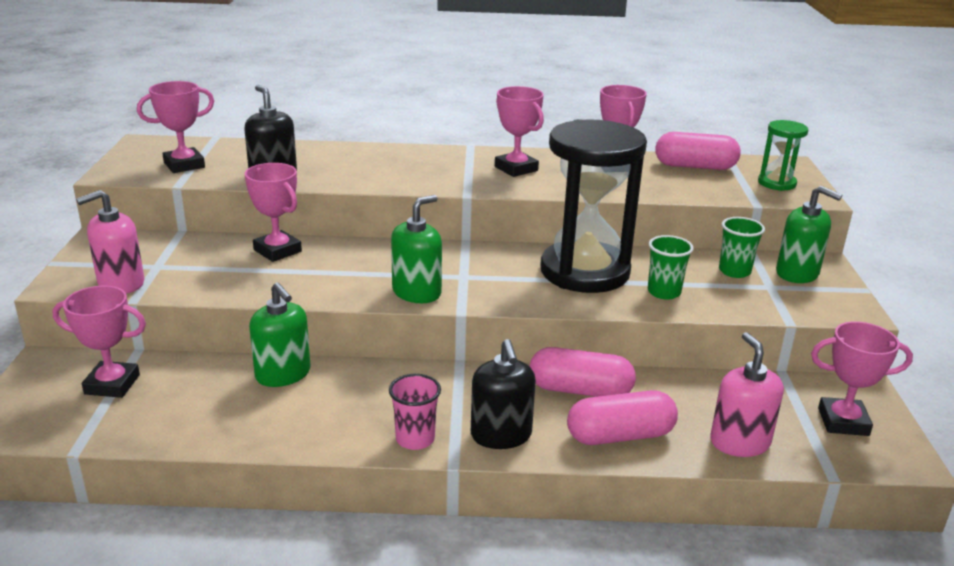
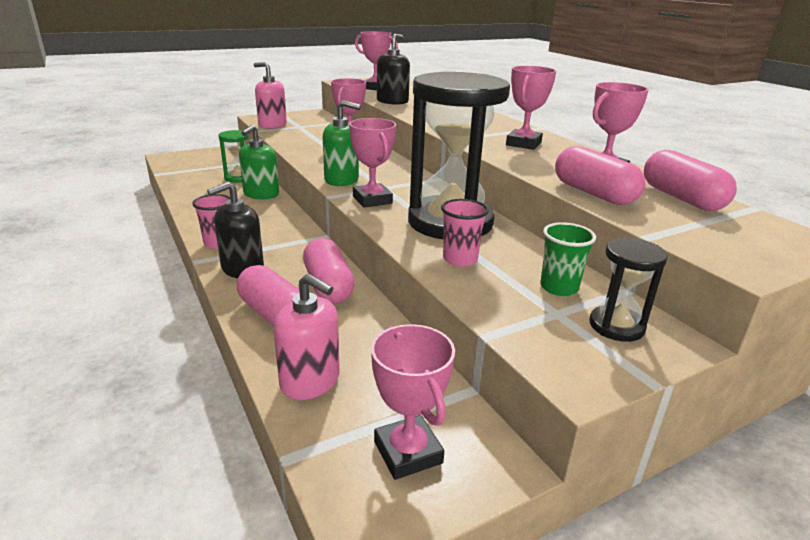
camera: 60 degrees right, 0 degrees up
pink trophy [53,286,146,398] -> pink trophy moved to [349,118,396,207]
green cup [648,235,694,300] -> pink cup [441,199,489,267]
pink soap dispenser [710,332,784,457] -> pink soap dispenser turned 75 degrees clockwise [274,273,340,400]
green hourglass [758,120,808,191] -> green hourglass moved to [219,130,249,183]
green soap dispenser [776,186,842,283] -> black hourglass [589,237,668,342]
none -> pink capsule [555,146,646,205]

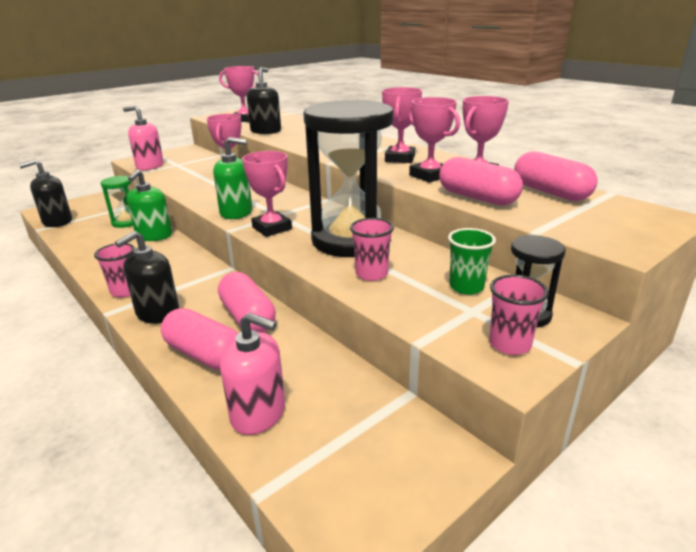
camera: 10 degrees left, 0 degrees up
pink trophy [371,324,455,480] -> pink trophy moved to [408,97,460,183]
none -> black soap dispenser [19,159,72,227]
none -> pink cup [489,275,549,355]

